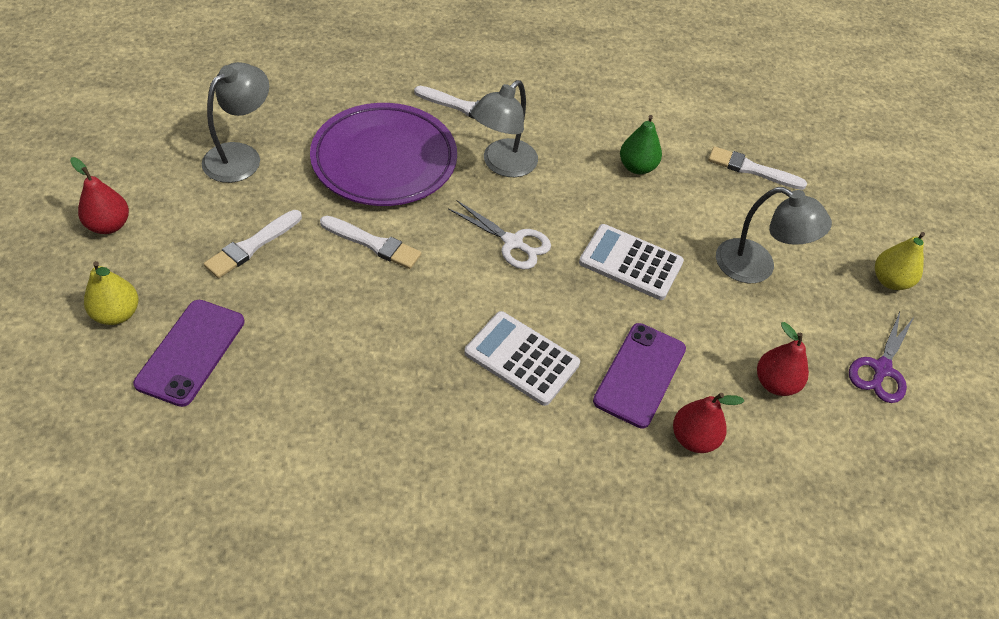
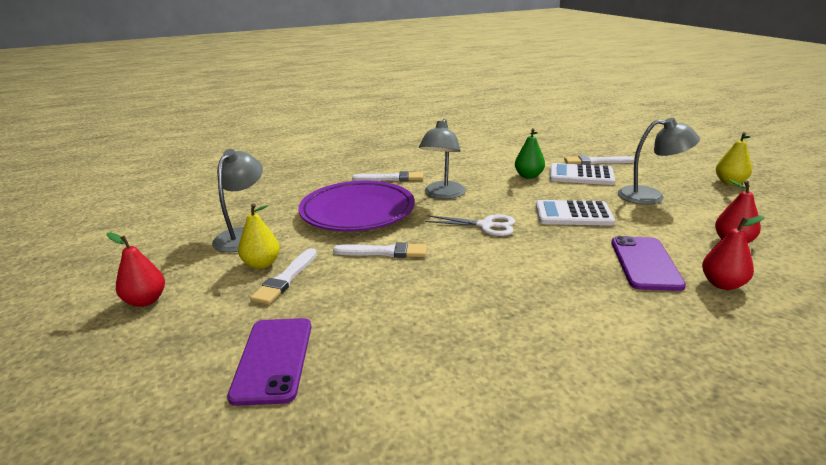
camera: 15 degrees left, 25 degrees down
yellow pear [84,261,138,325] -> yellow pear moved to [238,204,280,269]
white calculator [464,311,580,406] -> white calculator moved to [550,163,615,185]
purple scissors [849,312,914,403] -> none

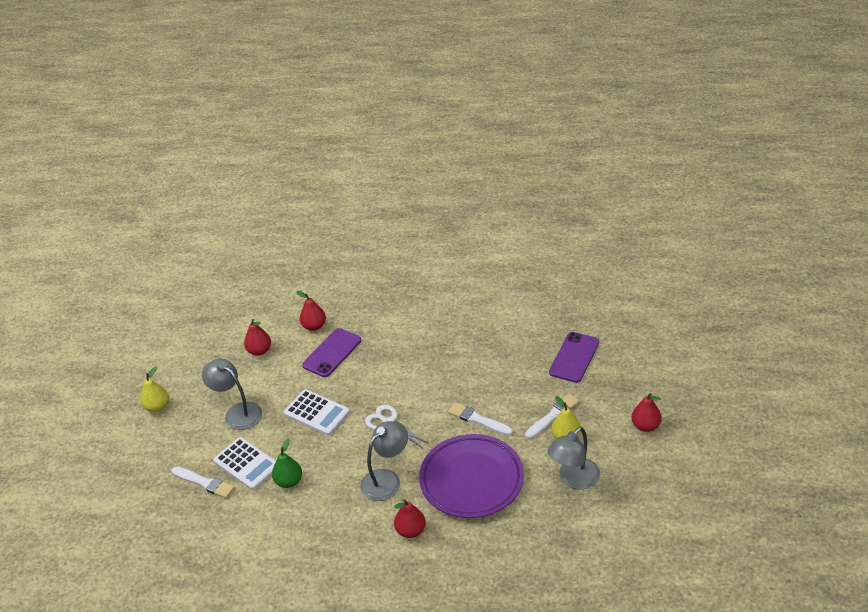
camera: 150 degrees left, 15 degrees up
white brush [352,171,423,181] -> red pear [394,499,426,538]

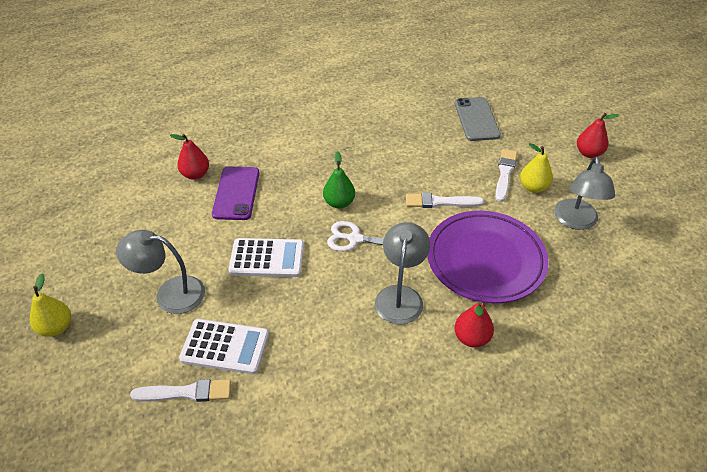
camera: 35 degrees left, 5 degrees up
red pear [244,319,271,356] -> none
green pear [272,438,302,488] -> green pear moved to [323,151,355,209]
purple phone [549,332,599,383] -> grey phone [455,97,501,141]

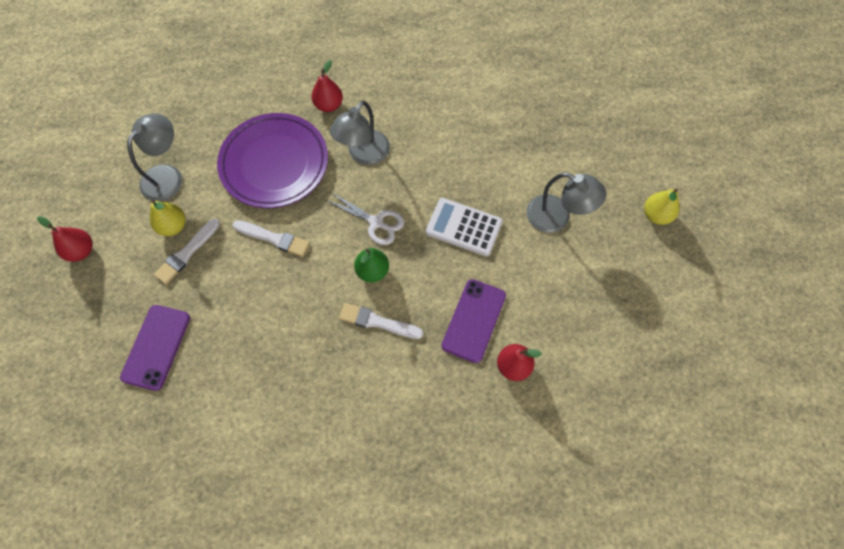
camera: 160 degrees left, 20 degrees up
white brush [130,379,231,402] -> white brush moved to [339,303,423,339]
white calculator [179,319,269,374] -> none
grey phone [455,97,501,141] -> purple phone [120,305,190,391]

